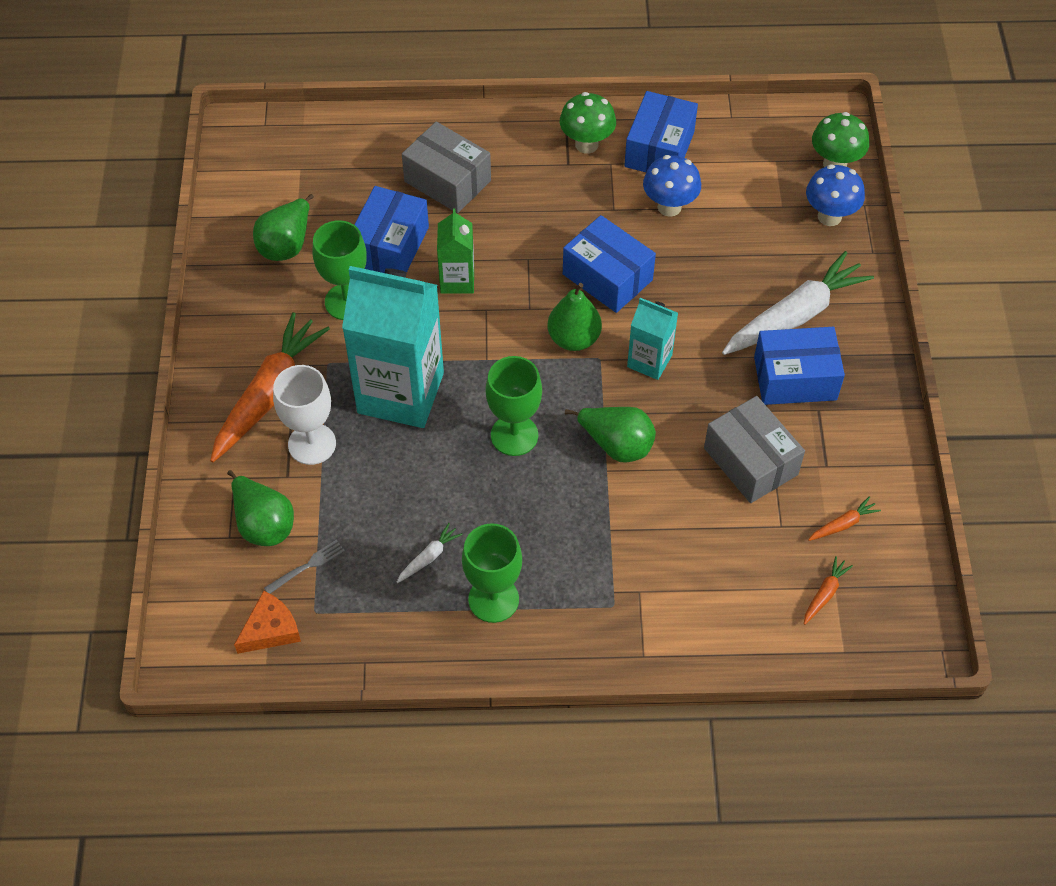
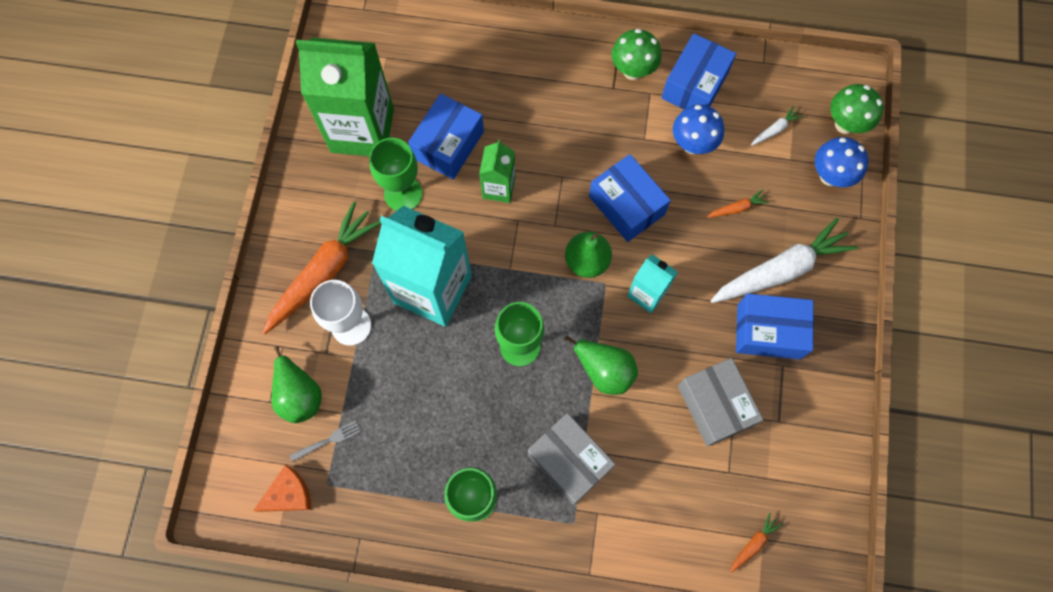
camera: 10 degrees right, 15 degrees up
green pear [253,194,314,261] -> green carton [296,37,394,156]
white carrot [397,523,463,583] -> white carrot moved to [751,106,803,146]
grey box [402,122,491,213] -> grey box moved to [528,413,616,505]
orange carrot [808,496,881,541] -> orange carrot moved to [707,190,769,218]

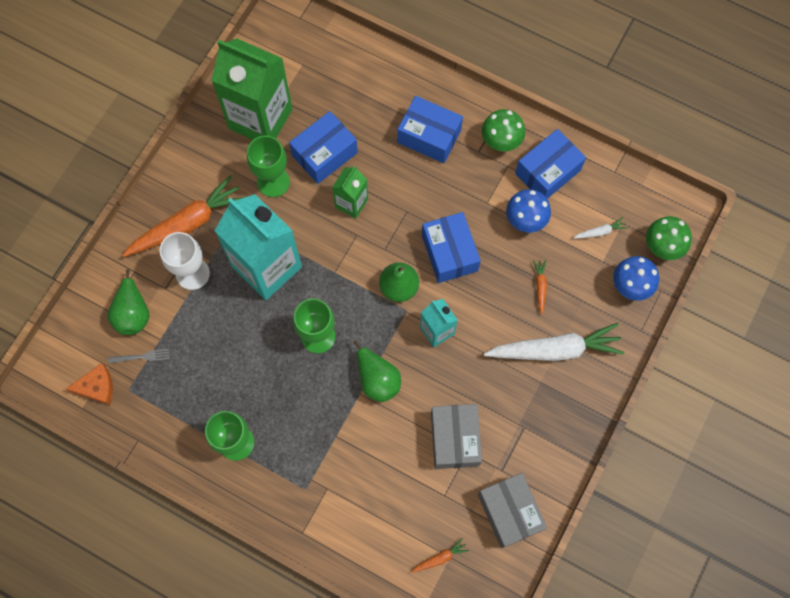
camera: 20 degrees right, 0 degrees up
grey box [528,413,616,505] -> grey box moved to [478,473,547,548]
orange carrot [707,190,769,218] -> orange carrot turned 90 degrees counterclockwise [533,260,547,314]
blue box [736,294,814,359] -> blue box moved to [397,96,463,163]

